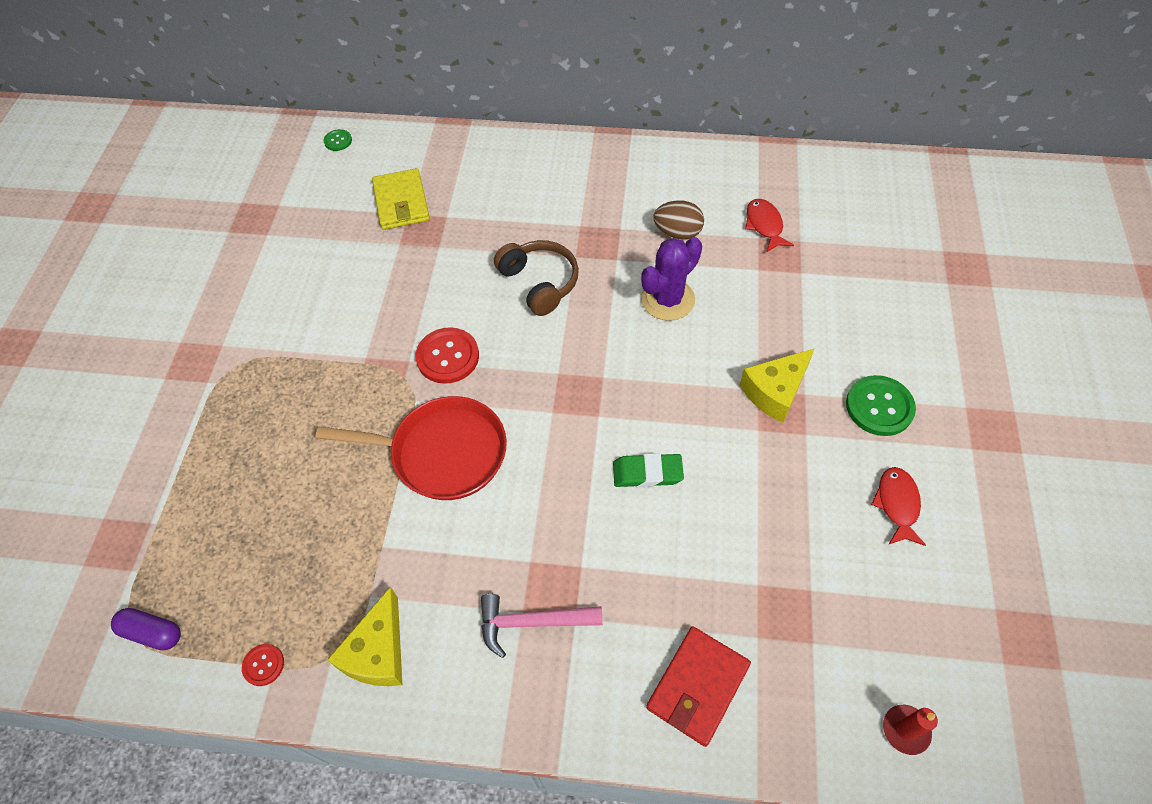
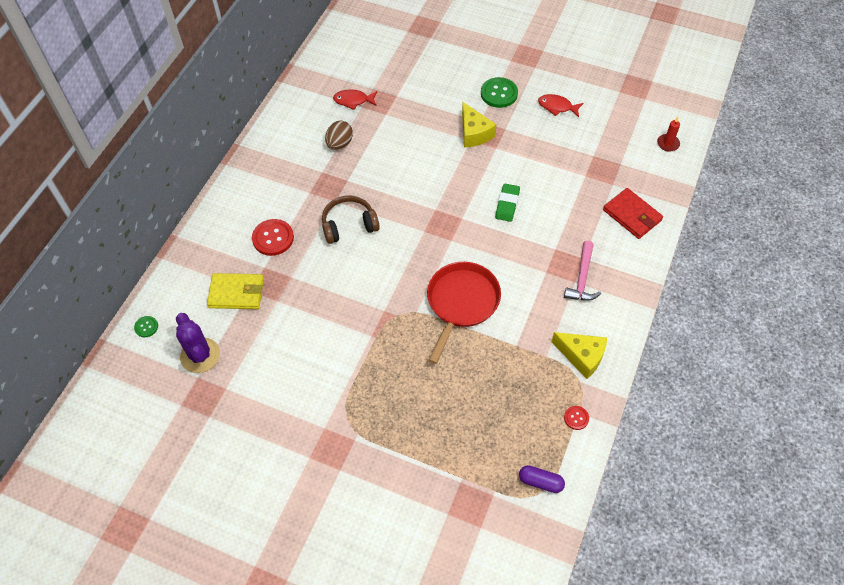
camera: 75 degrees left, 0 degrees up
purple capsule [111,608,181,651] -> purple capsule turned 75 degrees clockwise [519,465,565,493]
red button [415,327,479,384] -> red button moved to [252,219,294,256]
purple cactus [641,237,702,321] -> purple cactus moved to [176,313,220,373]

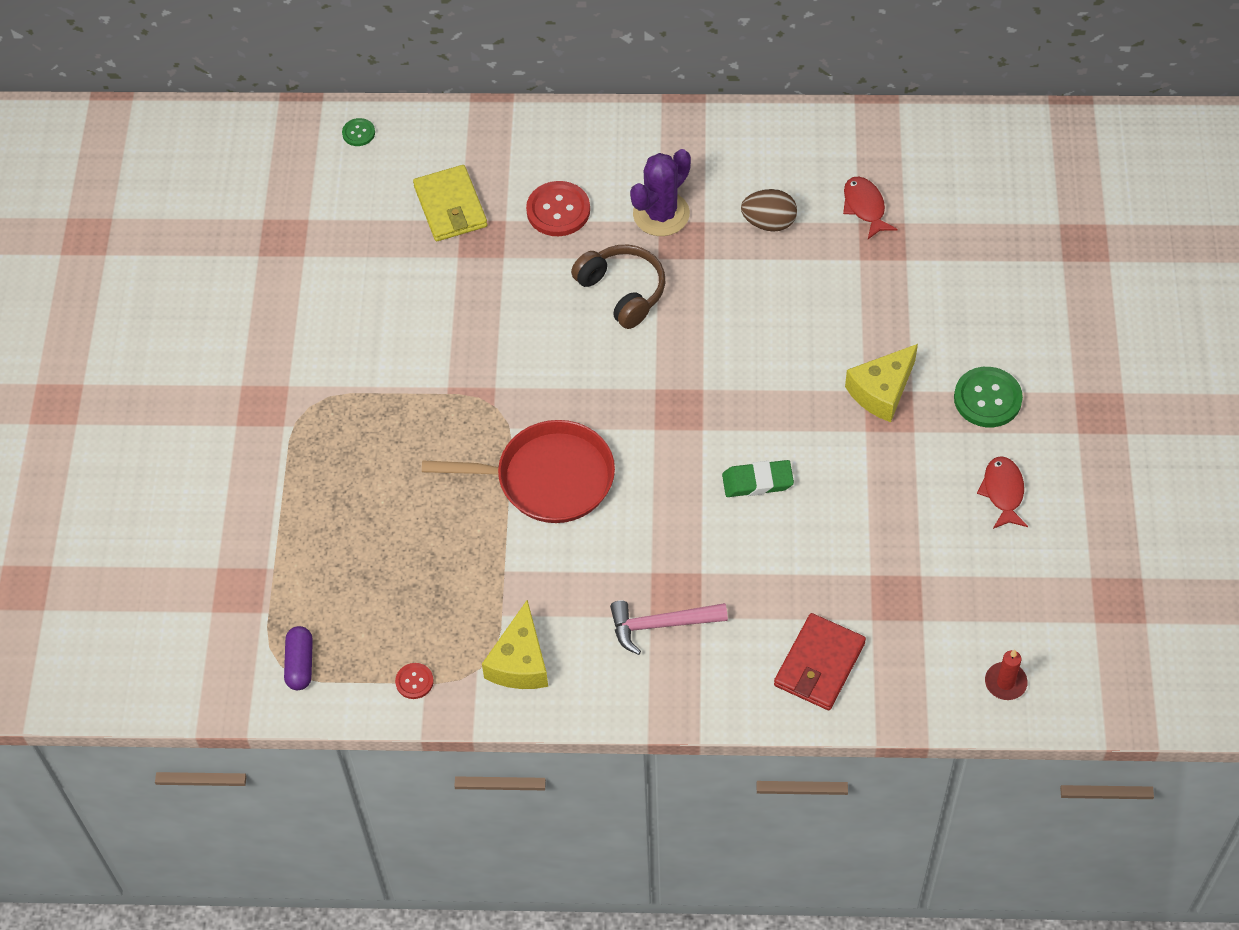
camera: 70 degrees right, 0 degrees up
purple cactus [176,313,220,373] -> purple cactus moved to [630,149,691,236]

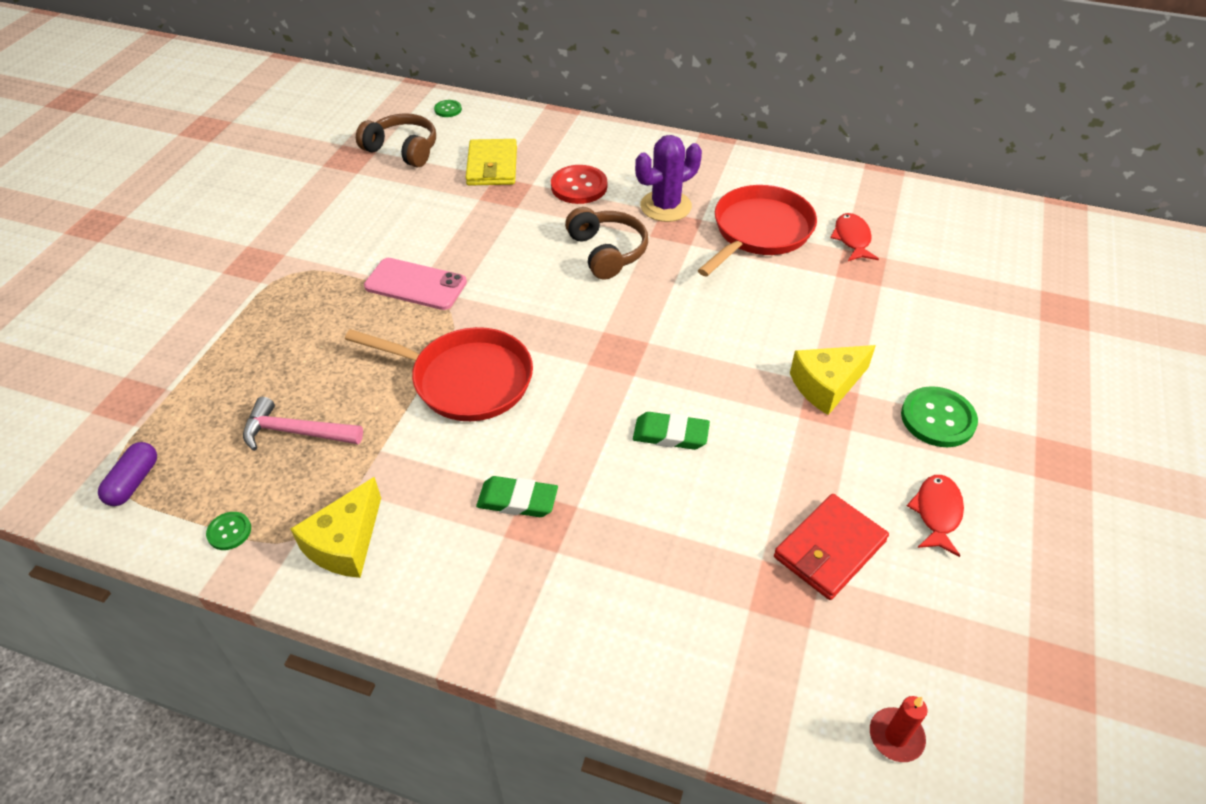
camera: 15 degrees right, 10 degrees down
red button [395,663,434,699] -> green button [206,512,251,550]
pink hammer [610,600,728,655] -> pink hammer moved to [243,397,363,451]
brown egg [741,189,797,232] -> red pan [698,185,817,276]
red wallet [774,613,866,710] -> red wallet moved to [774,494,889,600]
none -> brown headphones [356,113,436,167]
none -> pink phone [364,258,467,310]
none -> green eraser [476,476,558,517]

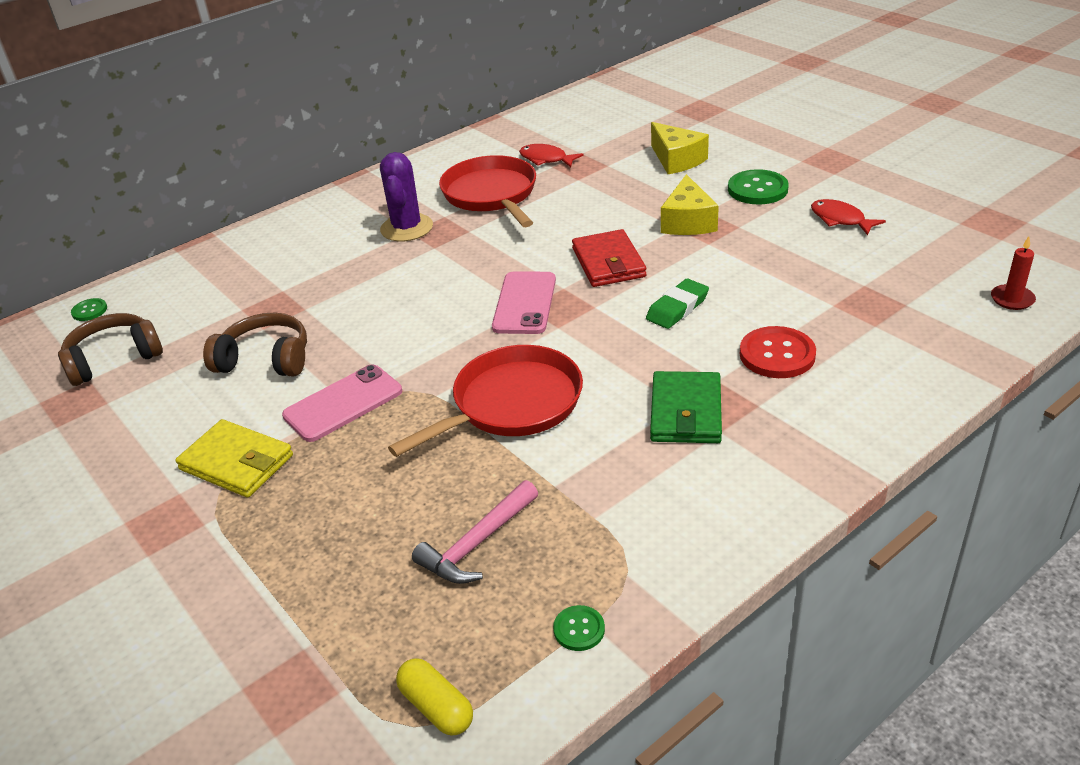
camera: 55 degrees left, 10 degrees down
purple capsule [98,442,157,506] -> yellow capsule [396,658,473,736]
yellow cheese [291,477,381,578] -> yellow cheese moved to [651,122,709,174]
yellow wallet [466,139,517,186] -> yellow wallet moved to [175,419,293,498]
green eraser [476,476,558,517] -> green wallet [650,371,722,443]
red button [551,165,607,204] -> red button moved to [740,326,816,378]
brown headphones [565,207,648,280] -> brown headphones moved to [203,313,307,376]
red wallet [774,494,889,600] -> red wallet moved to [572,229,646,287]
none -> pink phone [492,271,556,334]

